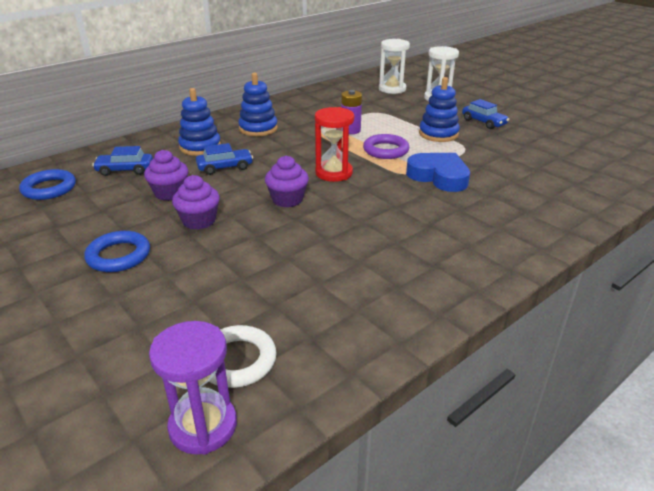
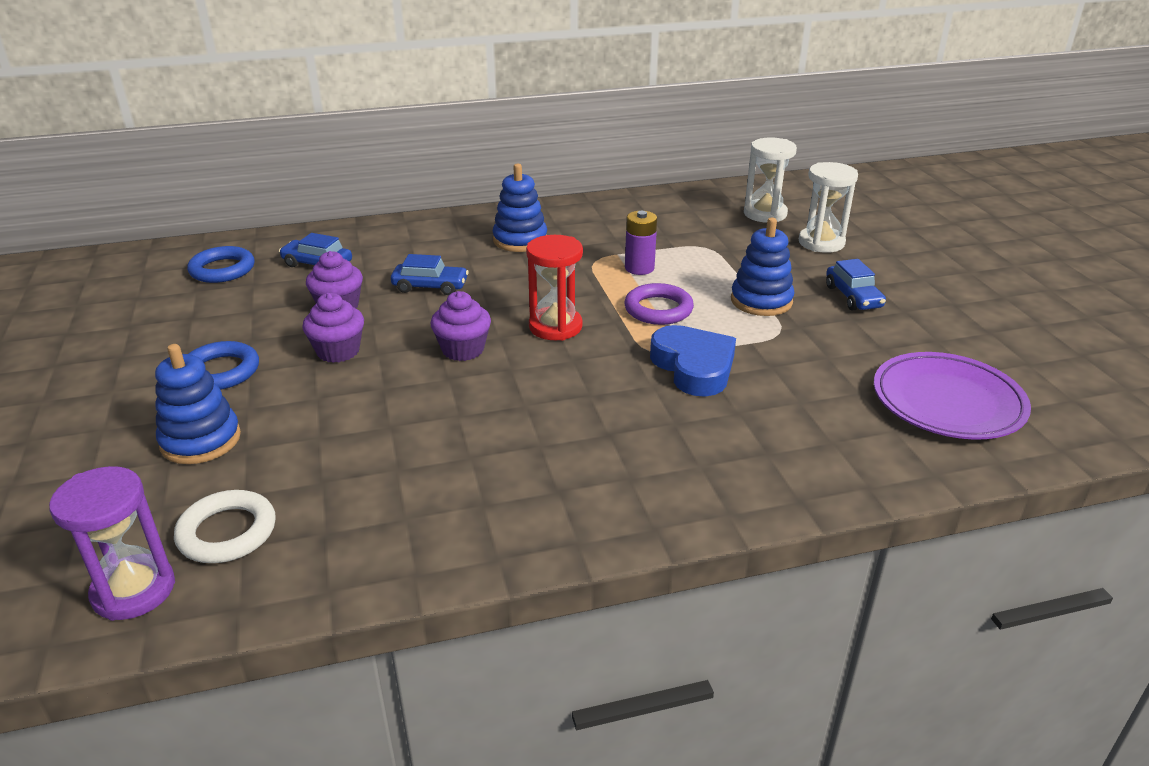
camera: 25 degrees right, 0 degrees up
blue stacking toy [178,88,221,156] -> blue stacking toy moved to [155,344,241,464]
none -> purple plate [874,352,1031,440]

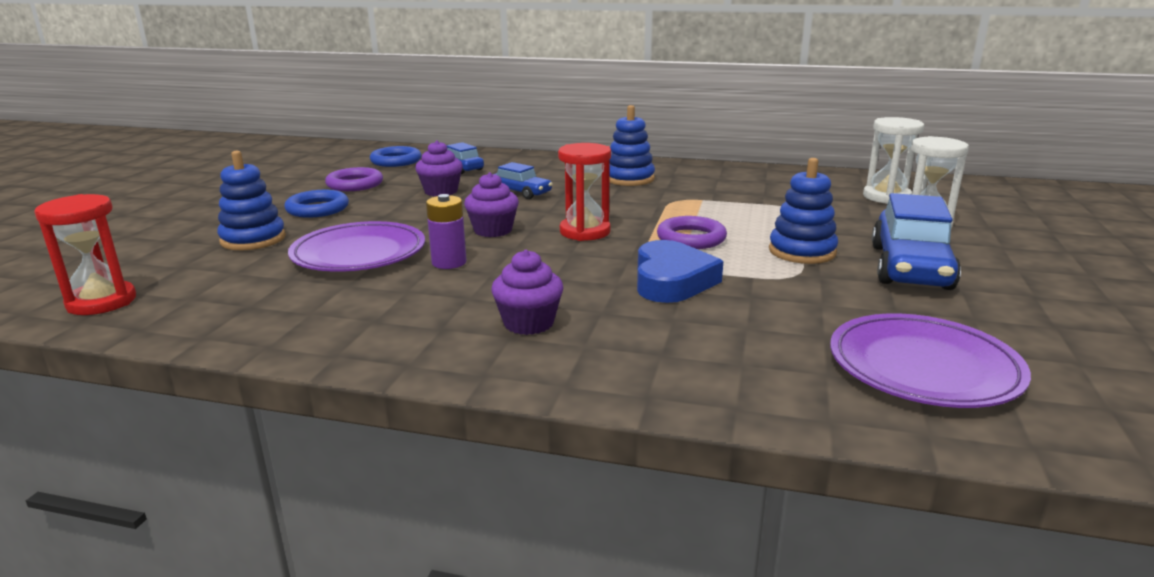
camera: 30 degrees right, 10 degrees down
purple hourglass [49,466,175,621] -> red hourglass [34,194,136,315]
white ring [174,490,276,563] -> none
purple cupcake [302,293,364,363] -> purple cupcake moved to [491,250,563,335]
purple battery [625,211,657,275] -> purple battery moved to [426,194,466,269]
blue car [826,259,886,311] -> blue car [872,193,961,290], size x1.80
none -> purple plate [288,221,425,272]
none -> purple ring [325,167,383,191]

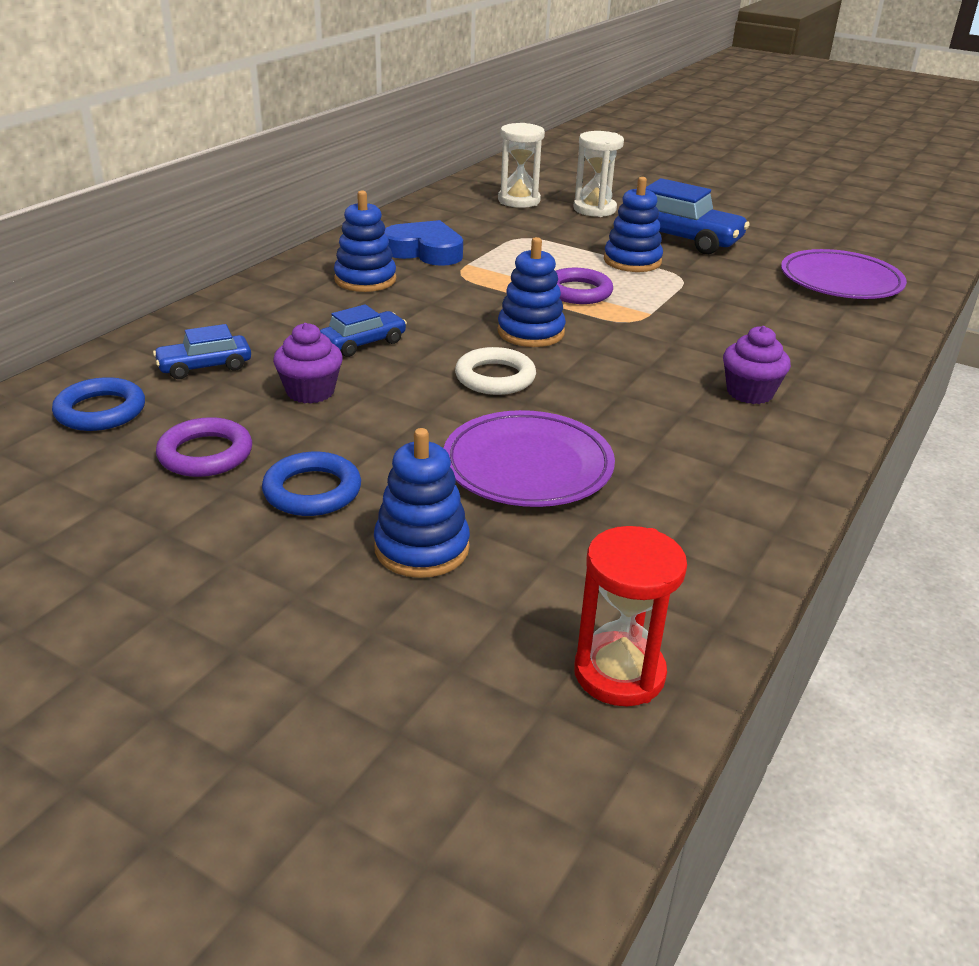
camera: 75 degrees left, 10 degrees up
purple battery [426,194,466,269] -> none
purple cupcake [464,172,519,237] -> white ring [455,347,536,395]
red hourglass [558,143,611,241] -> blue stacking toy [497,237,566,347]
blue heart [637,240,723,303] -> blue heart moved to [384,220,463,266]

